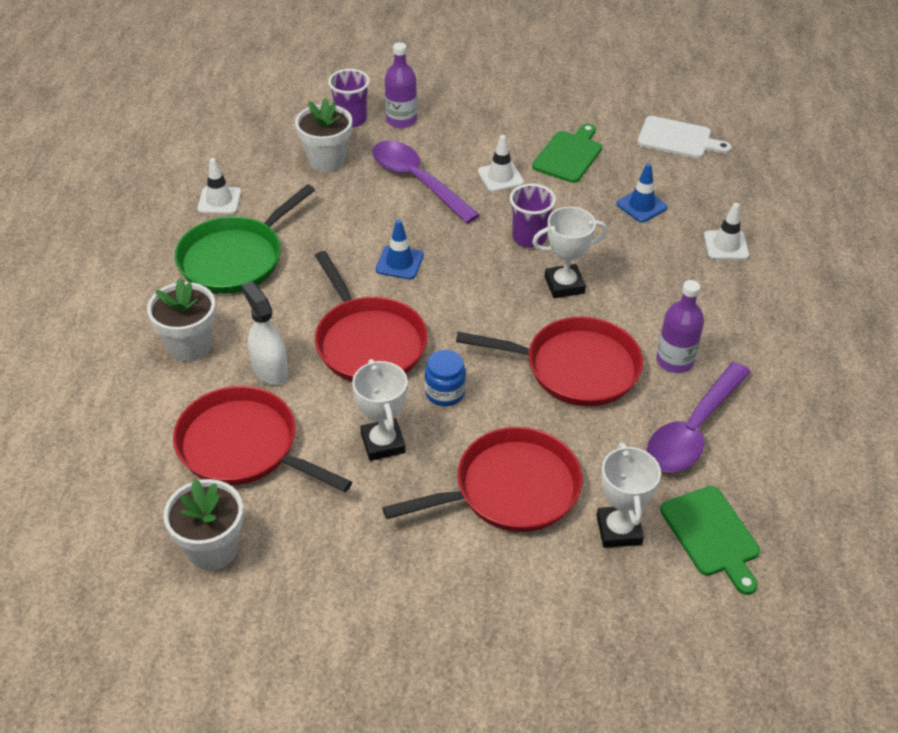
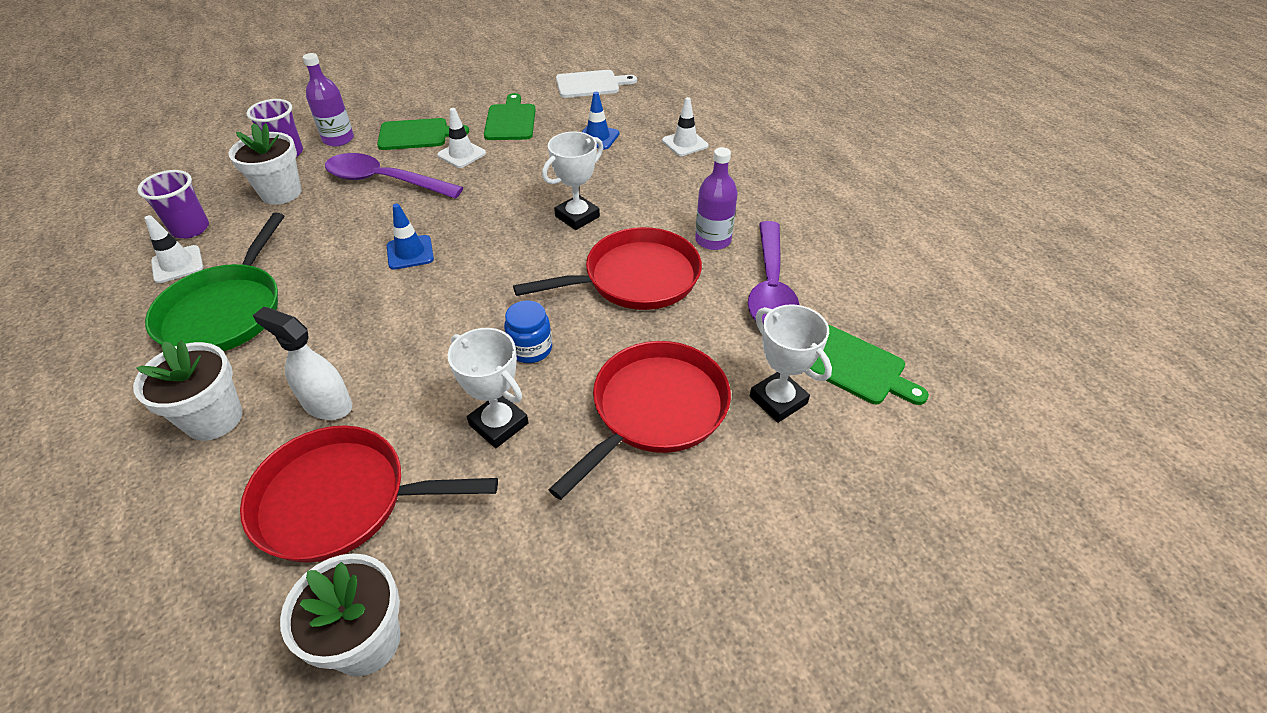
camera: 30 degrees left, 0 degrees up
red pan [315,251,428,381] -> none
purple cup [510,184,556,248] -> purple cup moved to [137,170,209,239]
none -> green cutting board [377,118,469,150]

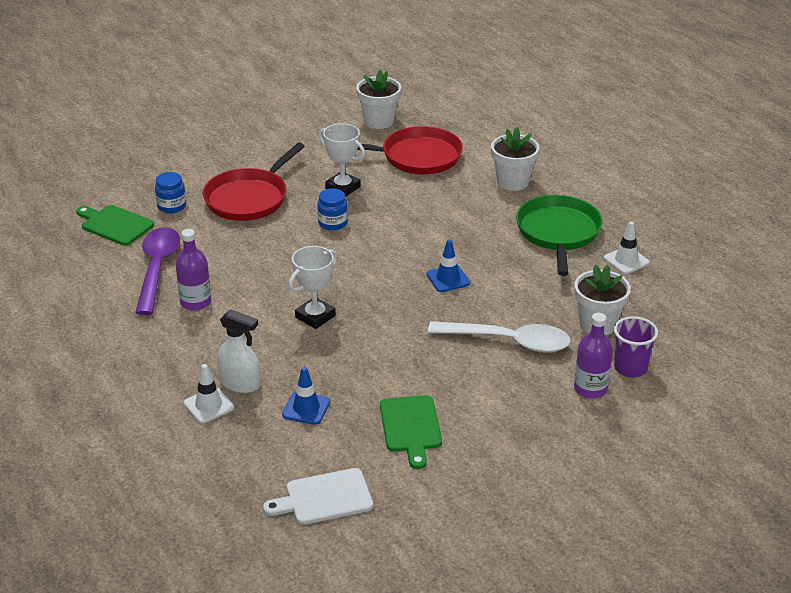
camera: 175 degrees right, 10 degrees down
purple cup [137,170,209,239] -> none
white spray bottle [253,307,352,420] -> white spray bottle moved to [217,309,260,393]
purple spoon [325,153,464,199] -> white spoon [428,321,571,353]
green cutting board [377,118,469,150] -> none
white traffic cone [437,108,486,168] -> none
red pan [513,227,702,310] -> none
white trophy [750,304,832,423] -> blue jar [155,172,186,213]

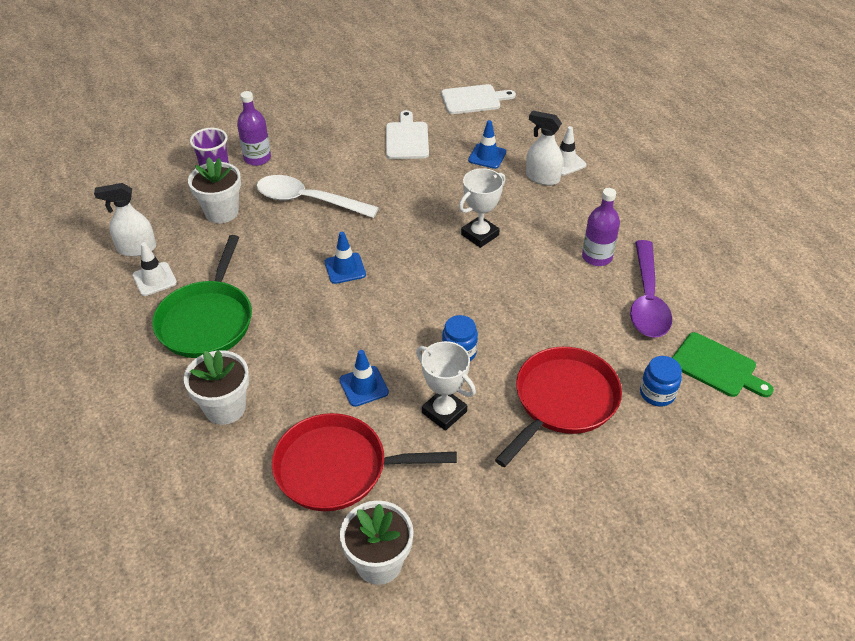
camera: 175 degrees left, 10 degrees up
green cutting board [380,395,442,469] -> white cutting board [386,110,429,159]
none -> white spray bottle [94,183,156,257]
none -> blue traffic cone [339,350,389,407]

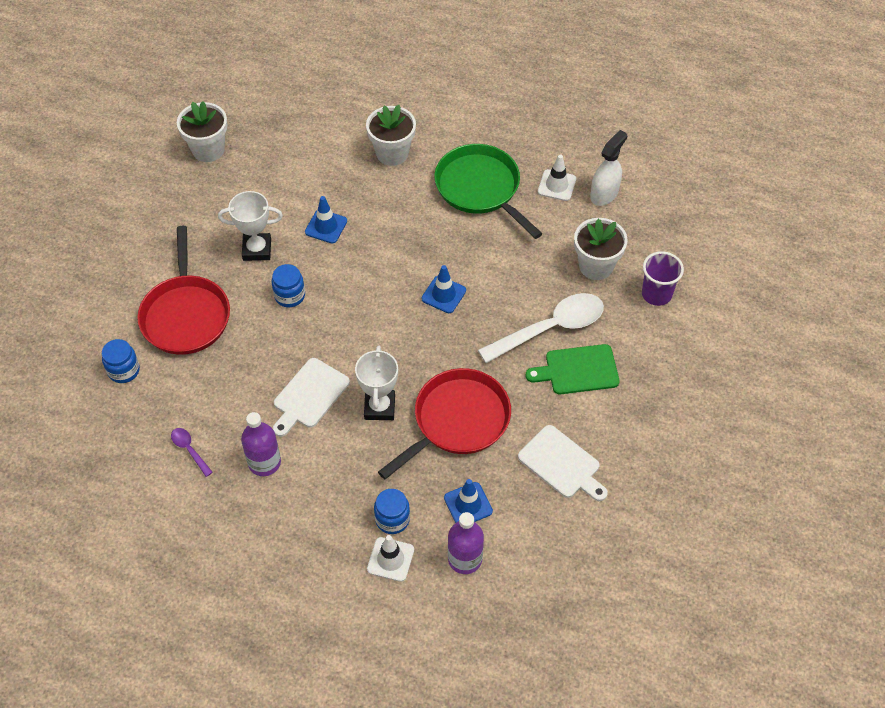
camera: 135 degrees right, 10 degrees up
purple bottle [237,91,271,166] -> purple bottle moved to [448,512,484,574]
red pan [272,413,457,511] -> red pan moved to [378,368,511,479]
white cutting board [441,84,516,114] -> white cutting board moved to [273,358,350,437]
white spray bottle [526,111,563,186] -> blue jar [374,489,410,534]
purple spoon [630,240,672,338] -> purple spoon [171,428,213,477], size x0.44
green cutting board [672,332,774,397] -> green cutting board moved to [526,344,620,394]

